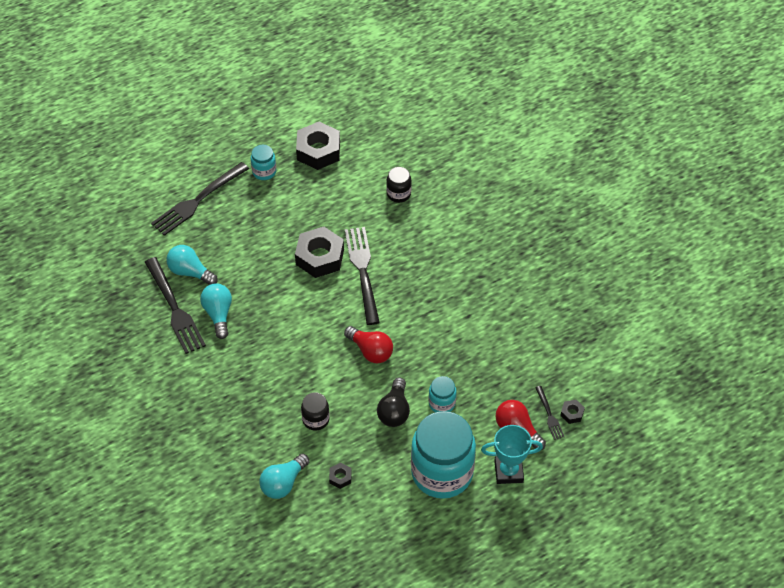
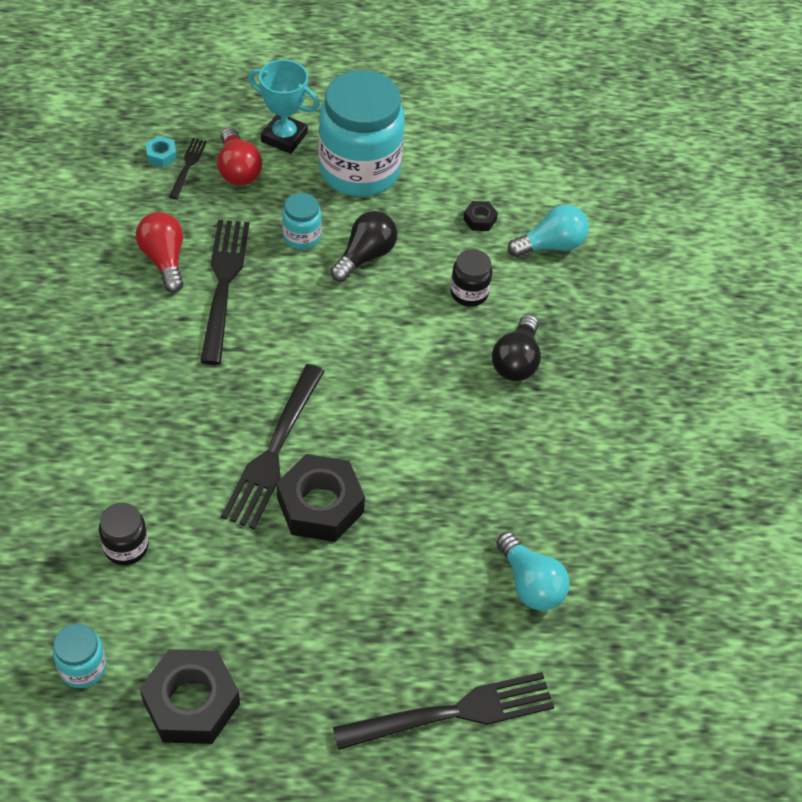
camera: 155 degrees left, 0 degrees up
black fork [145,257,206,354] -> black fork moved to [200,220,249,365]
turquoise light bulb [200,283,232,339] -> none
turquoise jar [251,145,276,180] -> turquoise jar moved to [53,624,106,688]
red light bulb [344,326,393,363] -> red light bulb moved to [136,212,183,293]
black nut [560,400,585,424] -> turquoise nut [145,136,177,168]
none -> black light bulb [492,314,541,381]

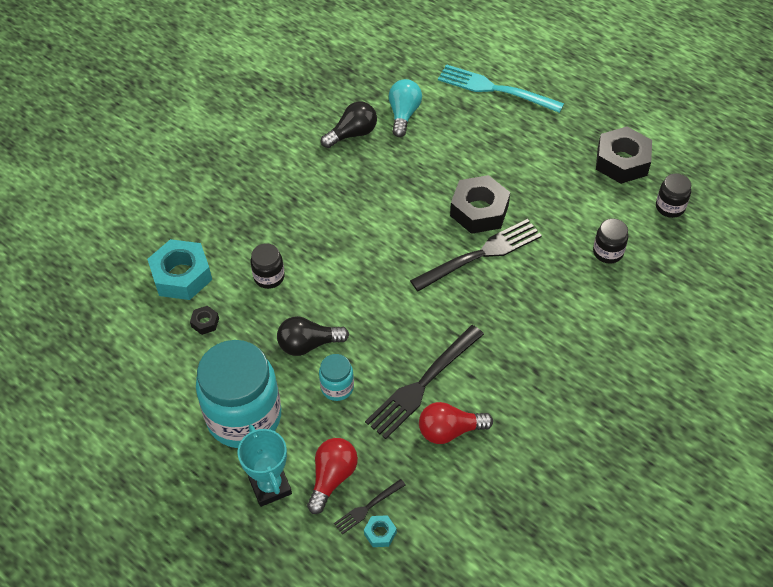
camera: 135 degrees left, 0 degrees up
turquoise jar [53,624,106,688] -> black jar [656,173,691,218]
red light bulb [136,212,183,293] -> red light bulb turned 60 degrees clockwise [419,402,493,444]
black fork [333,672,554,750] -> turquoise fork [438,64,564,113]
black light bulb [492,314,541,381] -> black light bulb moved to [321,102,377,148]
turquoise light bulb [508,205,589,257] -> turquoise nut [147,239,212,300]

